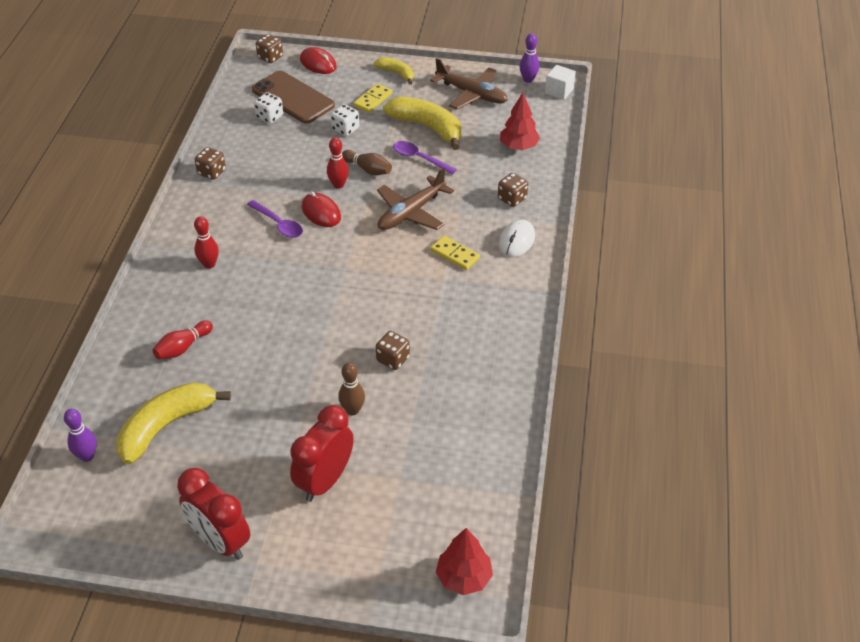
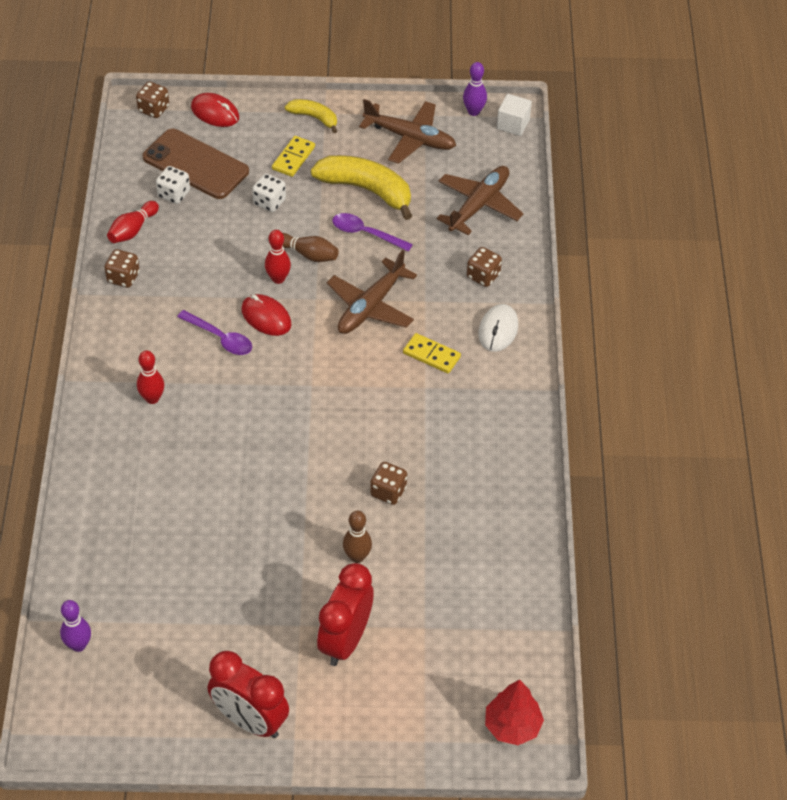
camera: 10 degrees left, 5 degrees up
yellow banana [116,382,231,465] -> none
red bowling pin [153,320,213,360] -> red bowling pin moved to [107,201,159,243]
red tree [500,93,540,150] -> brown plane [437,166,524,235]

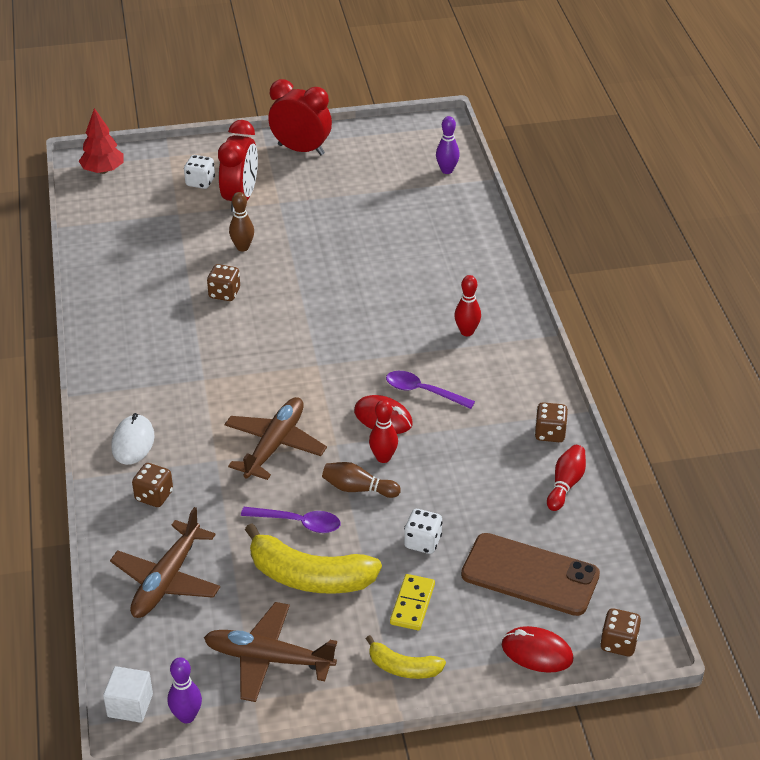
camera: 170 degrees right, 10 degrees down
white dice [156,166,190,204] -> white dice moved to [184,155,215,189]
yellow domino [403,333,461,373] -> none

